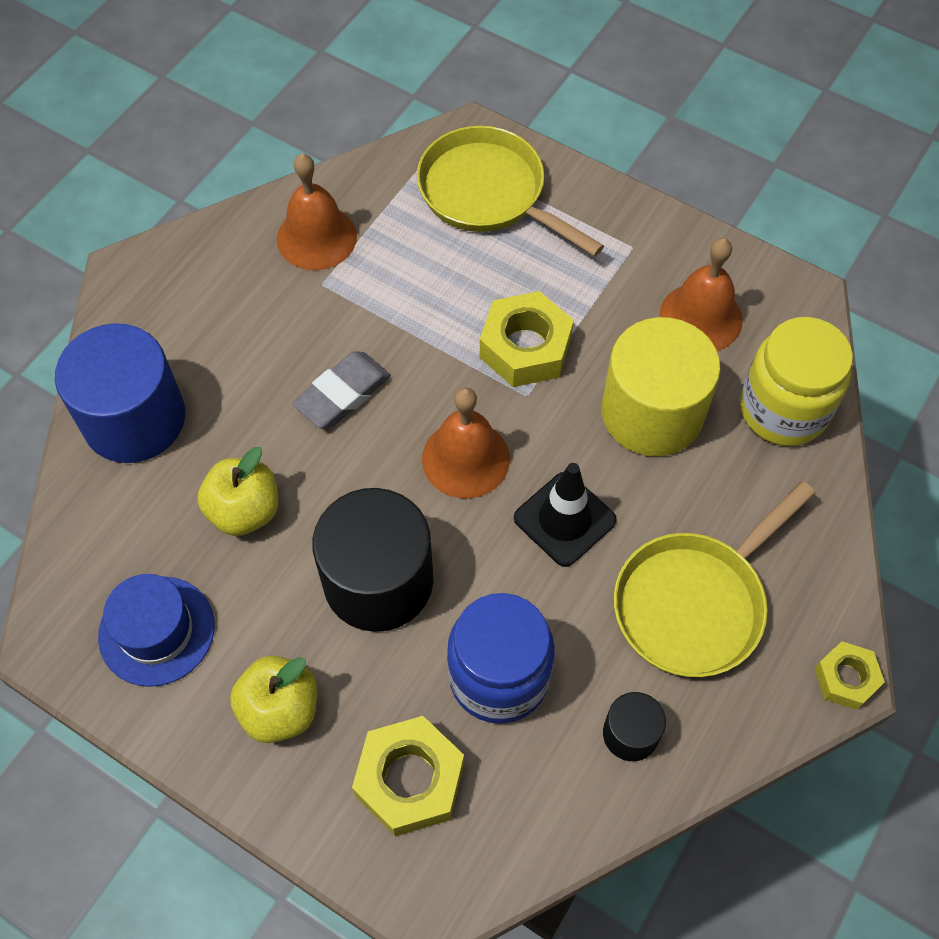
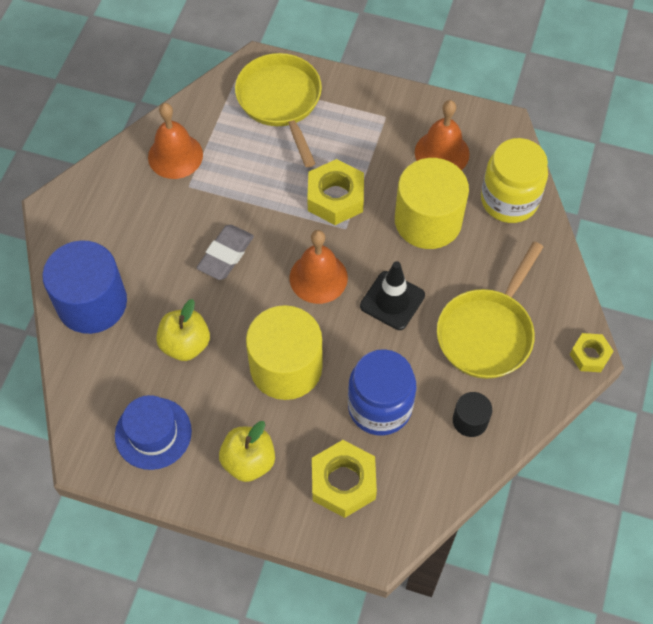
camera: 15 degrees left, 0 degrees up
black cylinder [312,488,433,632] -> yellow cylinder [246,305,323,400]
yellow pan [417,126,604,256] -> yellow pan turned 45 degrees clockwise [235,53,322,167]

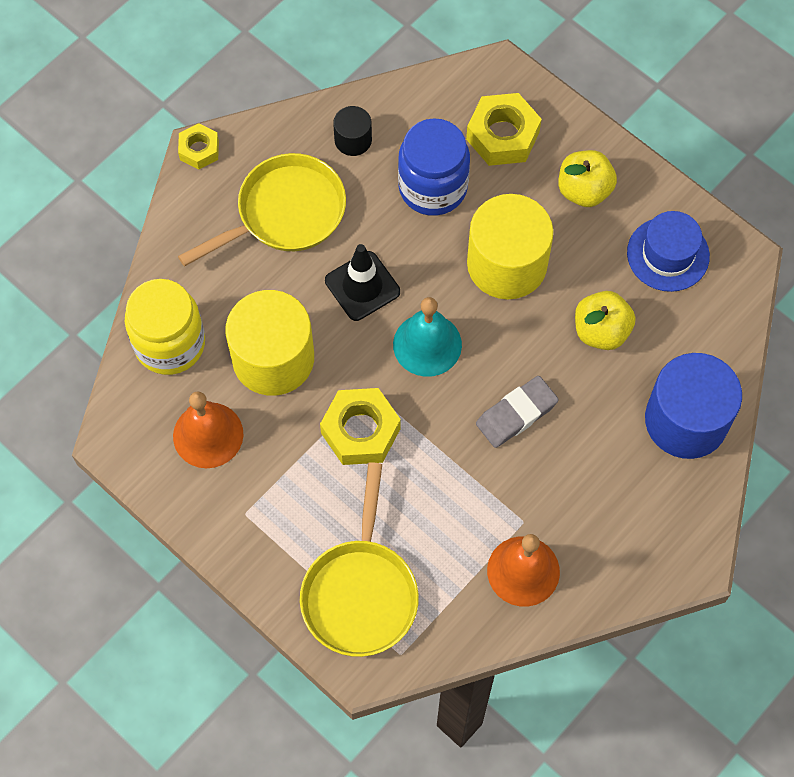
camera: 155 degrees left, 5 degrees up
orange bell [290,230,348,304] -> turquoise bell [393,297,462,377]

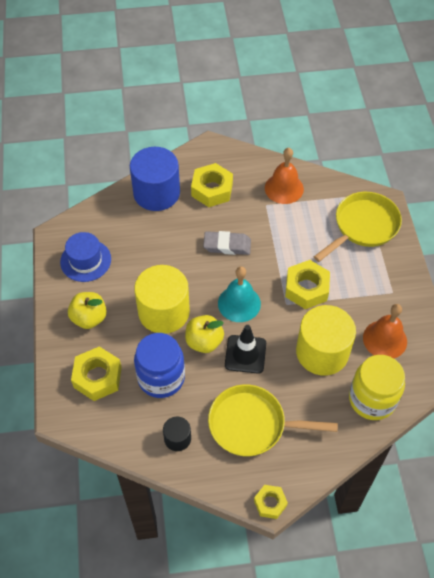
camera: 140 degrees left, 10 degrees down
yellow apple [575,291,635,350] -> yellow apple moved to [185,315,224,353]
none -> yellow nut [191,163,233,207]

